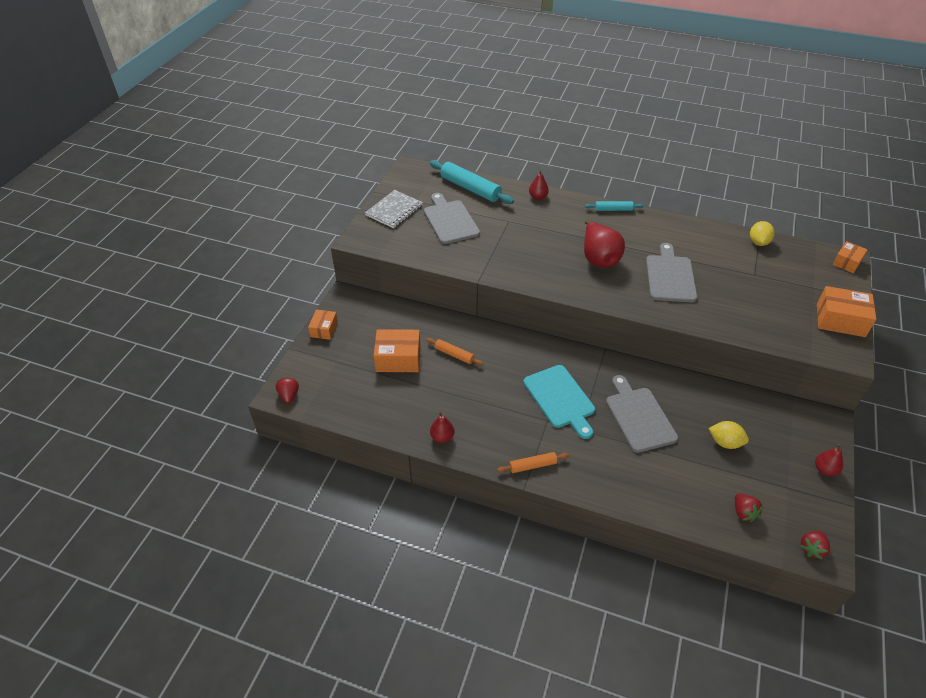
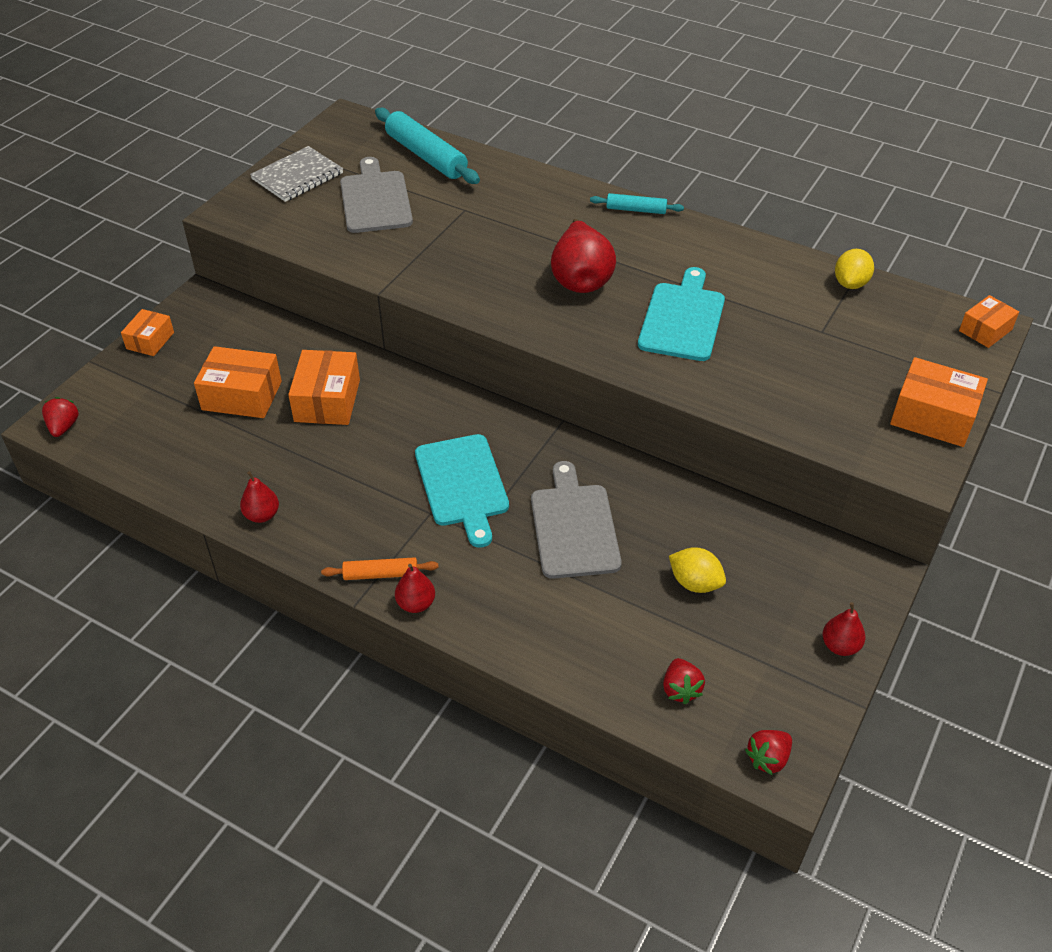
camera: 10 degrees right, 0 degrees up
orange rolling pin [426,338,483,366] -> orange box [288,350,360,425]
red pear [529,170,549,200] -> red pear moved to [395,564,435,613]
grey cutting board [646,243,697,303] -> turquoise cutting board [638,267,725,361]

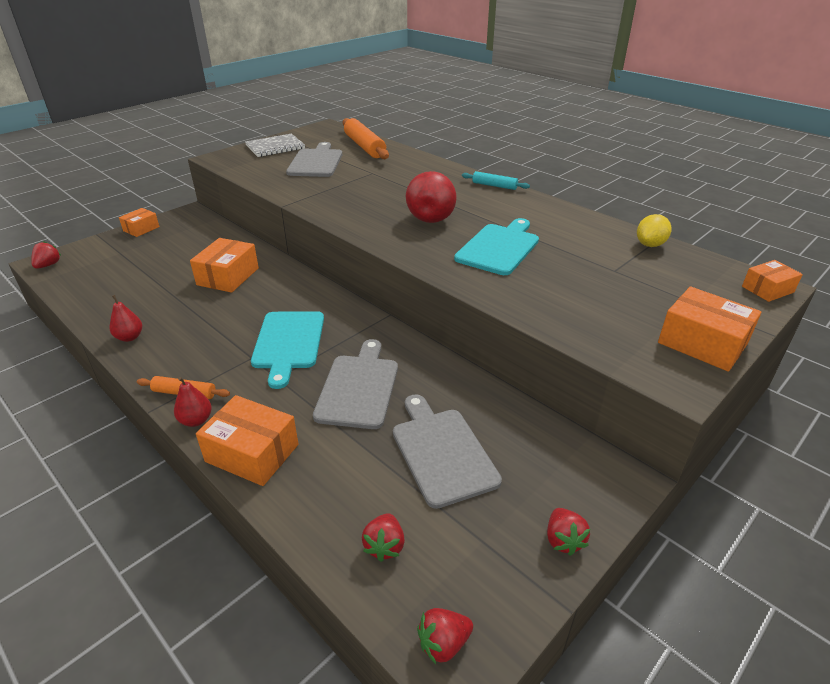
camera: 15 degrees right, 10 degrees down
orange box [194,346,282,418] -> orange box moved to [196,395,298,486]
turquoise rolling pin [375,108,480,184] -> orange rolling pin [343,118,389,159]
yellow lemon [669,547,726,593] -> grey cutting board [393,394,502,509]
red pear [823,602,865,656] -> red strawberry [547,508,590,556]

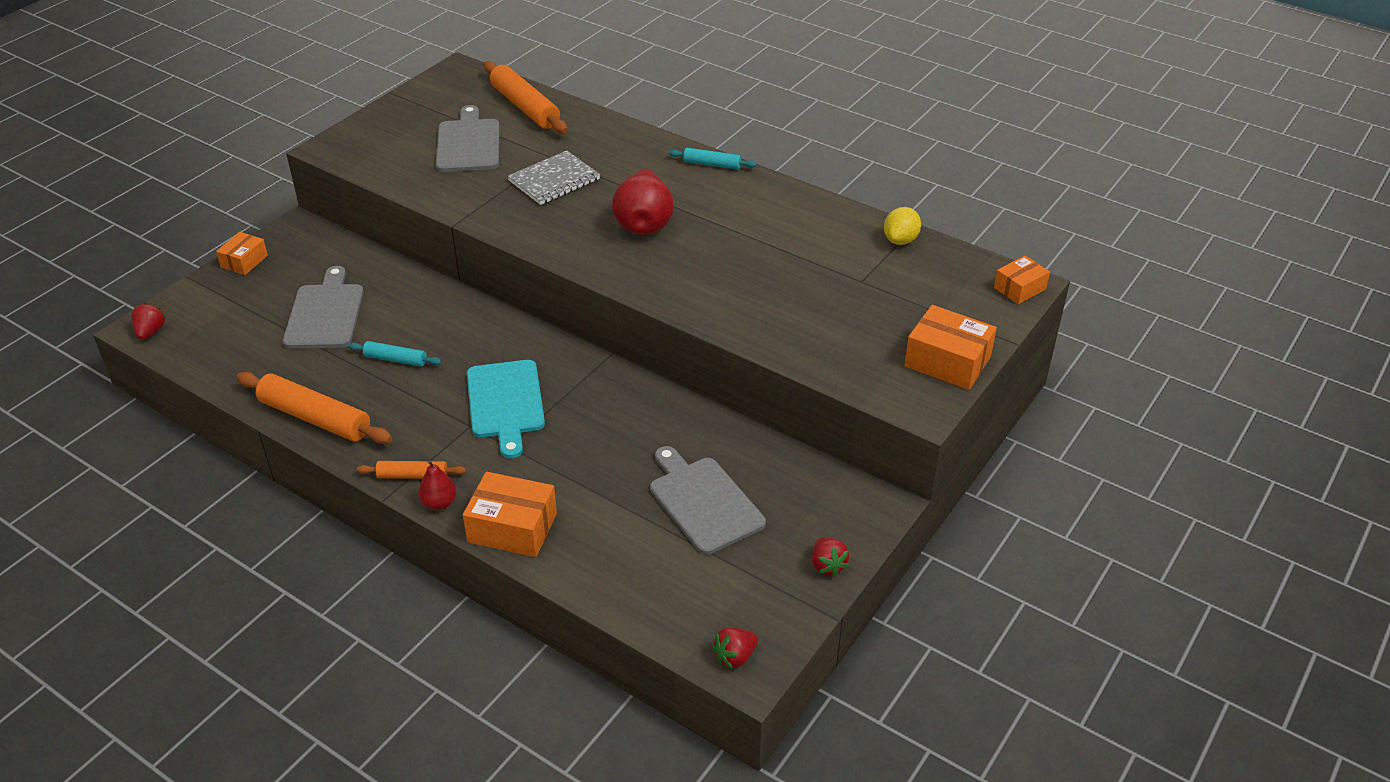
camera: 10 degrees left, 5 degrees up
red pear [109,295,142,342] -> orange rolling pin [236,372,392,444]
orange box [190,238,259,293] -> none
grey notebook [245,134,305,157] -> grey notebook moved to [508,151,600,205]
grey cutting board [313,339,398,429] -> grey cutting board moved to [283,266,364,349]
red strawberry [362,513,405,562] -> none
turquoise cutting board [454,218,539,275] -> none
none -> turquoise rolling pin [348,341,441,367]

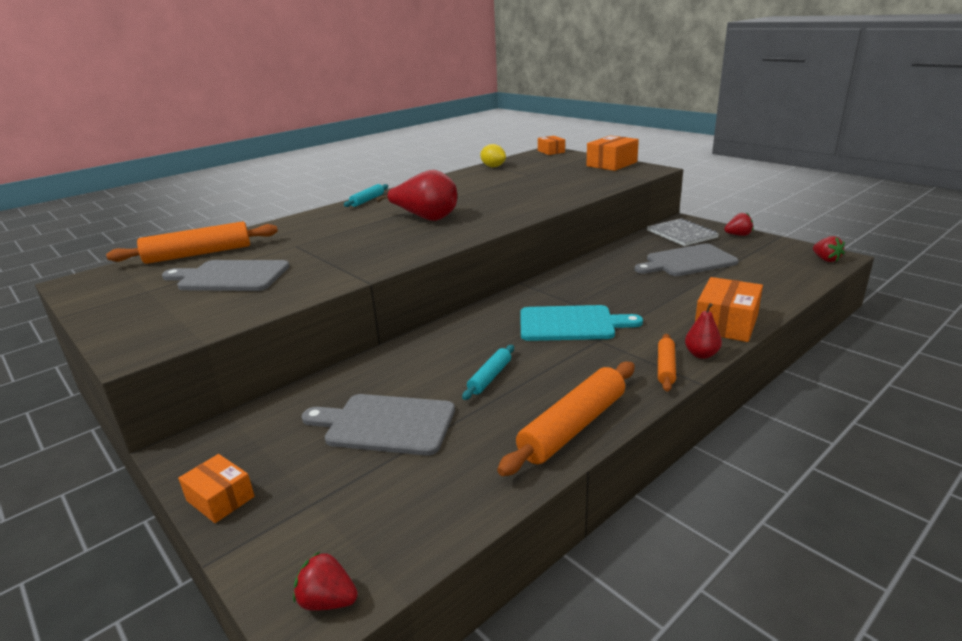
camera: 75 degrees left, 15 degrees down
grey notebook [508,151,600,205] -> grey notebook moved to [647,218,719,246]

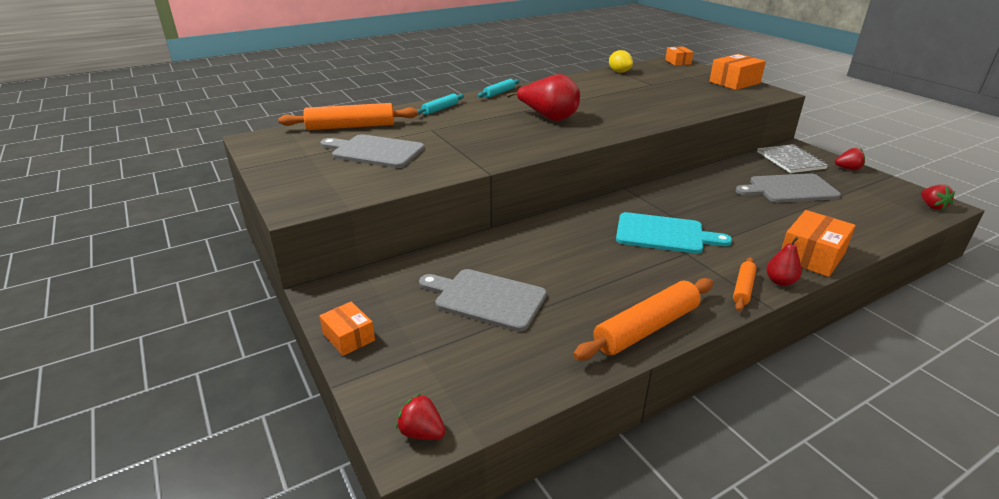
camera: 10 degrees right, 5 degrees up
turquoise rolling pin [462,345,514,400] -> turquoise rolling pin moved to [417,94,464,115]

